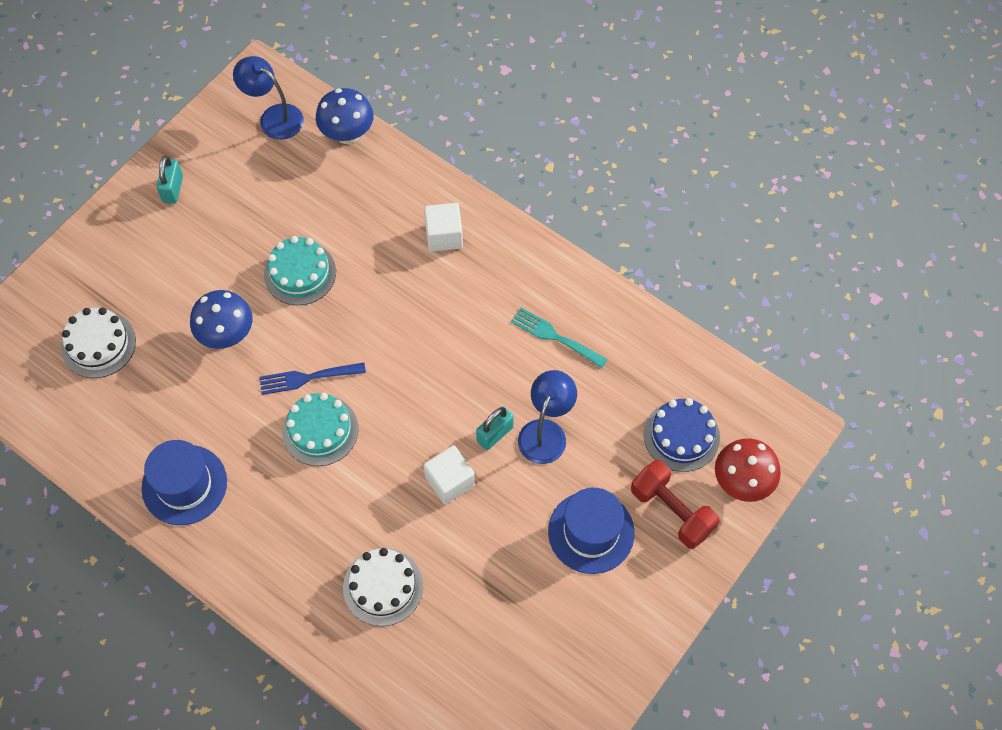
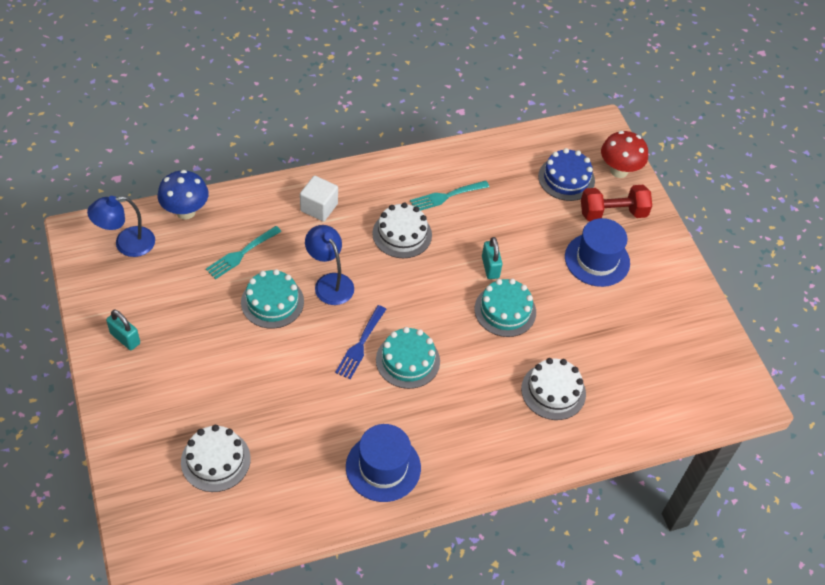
camera: 60 degrees left, 10 degrees down
blue mushroom [190,290,253,349] -> none
white cube [423,445,475,504] -> turquoise cake [474,279,536,337]
blue lamp [518,370,577,464] -> blue lamp moved to [305,225,354,305]
none -> turquoise fork [206,226,282,279]
none -> white cake [372,202,432,258]

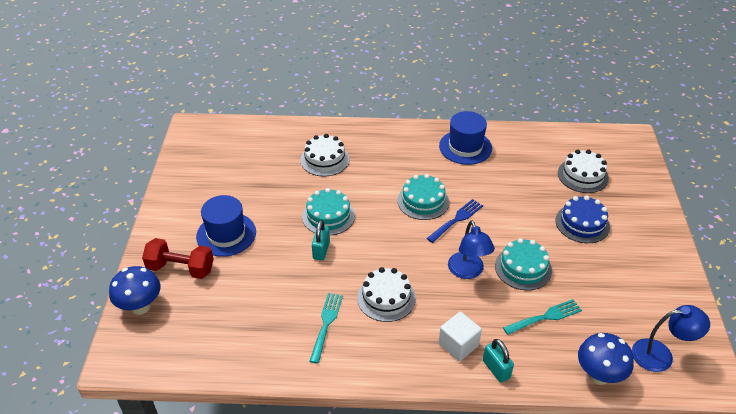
camera: 155 degrees left, 10 degrees down
turquoise padlock [106,310,140,350] -> turquoise padlock moved to [483,339,514,383]
turquoise fork [410,181,489,210] -> turquoise fork turned 75 degrees counterclockwise [309,293,343,364]
blue cake [538,148,595,201] -> blue cake moved to [556,195,610,243]
red mushroom [601,131,648,178] -> blue mushroom [109,266,160,315]

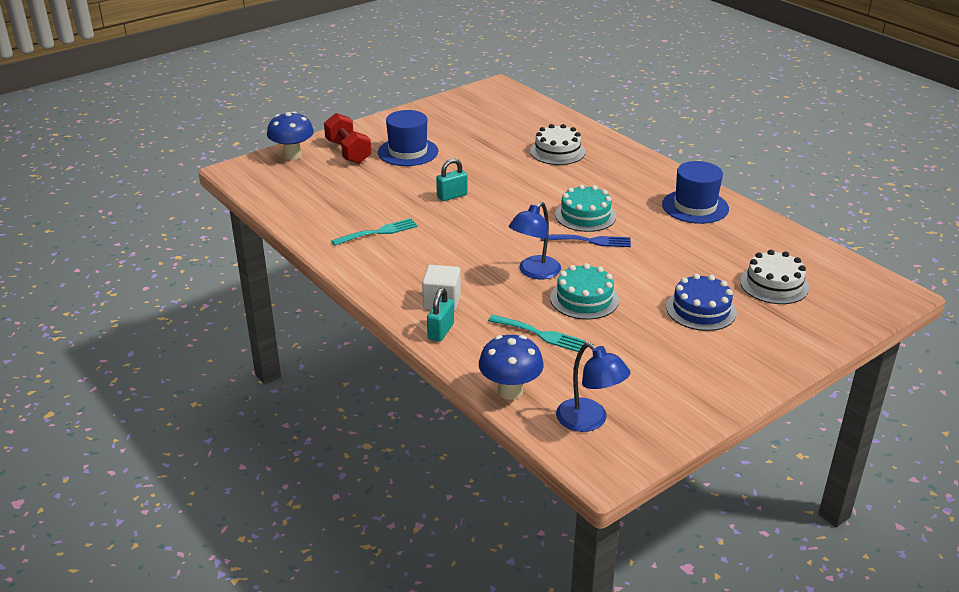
camera: 50 degrees right, 10 degrees down
turquoise cake [302,188,355,236] -> none
white cake [357,267,416,322] -> none

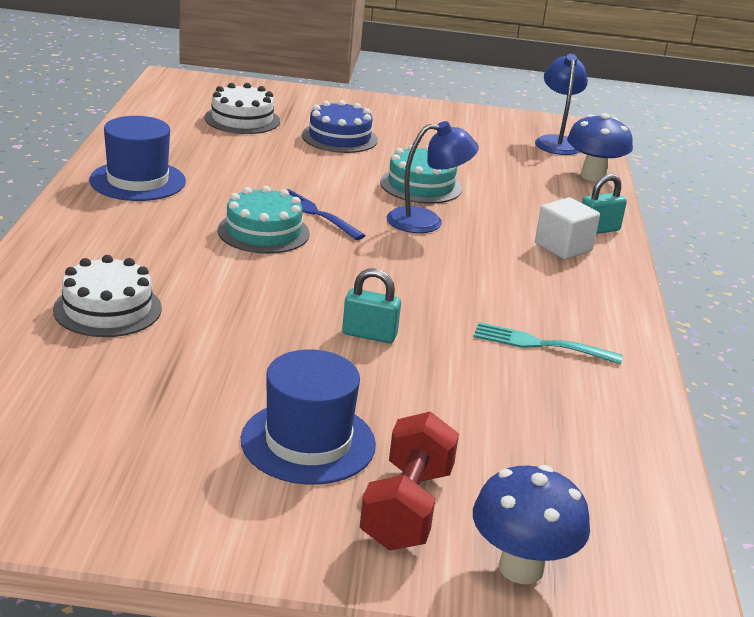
camera: 140 degrees left, 5 degrees down
turquoise fork [488,315,586,352] -> none

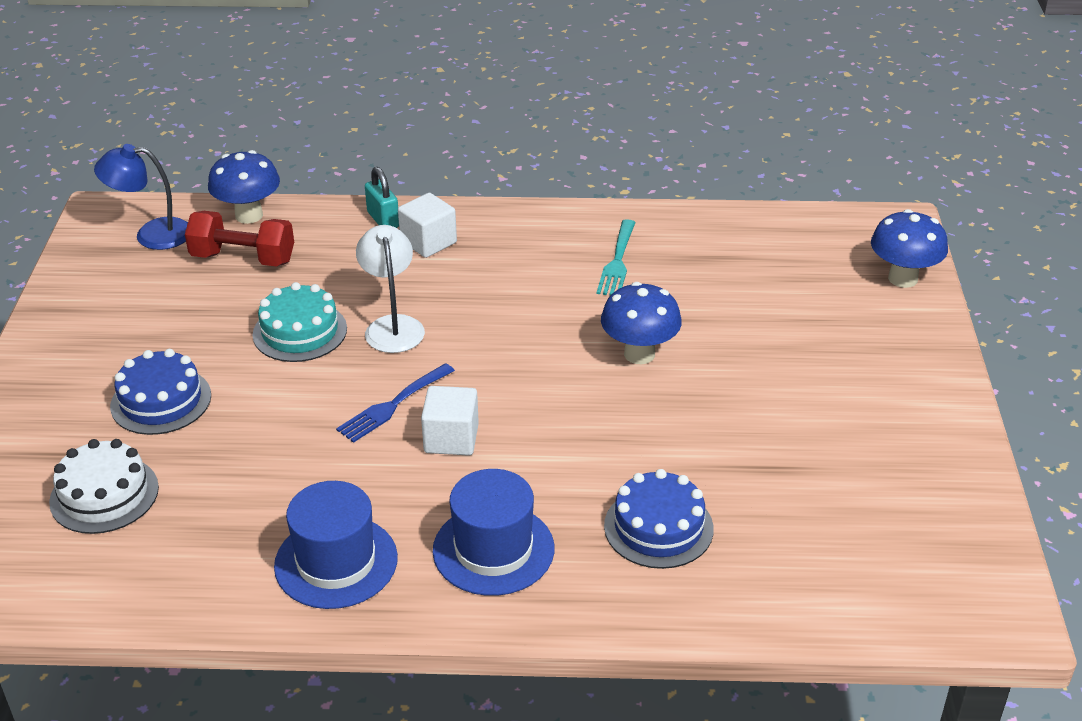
camera: 90 degrees left, 10 degrees up
white cake [53,255,162,337] -> blue cake [604,469,714,569]
turquoise cake [218,186,310,254] -> white cube [421,386,479,456]
blue hat [241,350,376,485] -> blue hat moved to [433,469,554,596]
turquoise padlock [342,269,401,343] -> blue mushroom [601,282,682,364]
red dumbbell [360,411,459,551] -> red dumbbell moved to [185,211,294,267]
blue lamp [387,121,479,233] -> white lamp [356,225,425,353]

